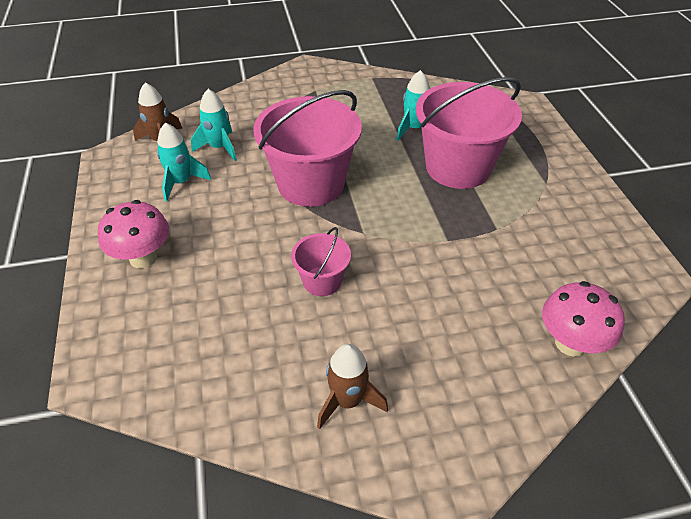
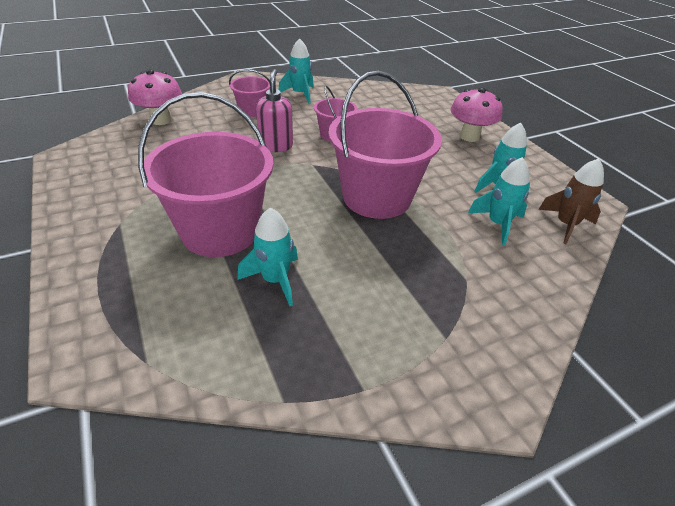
camera: 165 degrees right, 5 degrees down
brown rocket [317,344,388,429] -> turquoise rocket [278,38,314,104]
none -> pink bucket [229,69,270,117]
none -> pink soap dispenser [256,69,293,152]

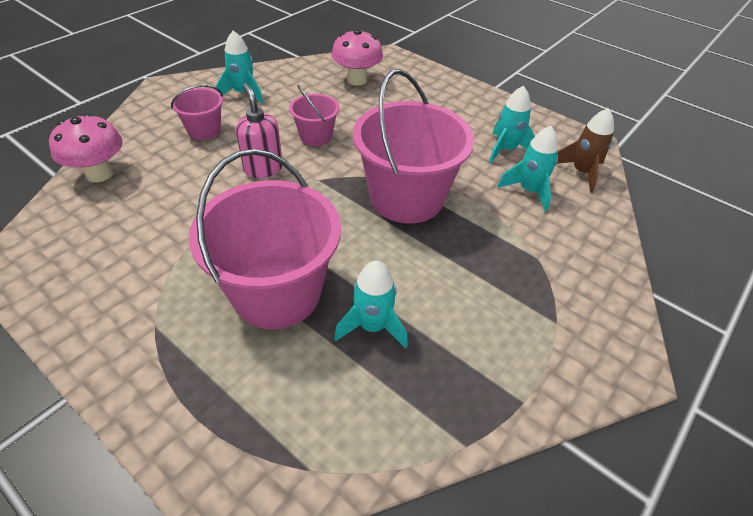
camera: 25 degrees left, 5 degrees up
pink mushroom [451,88,503,142] -> pink mushroom moved to [331,29,383,86]

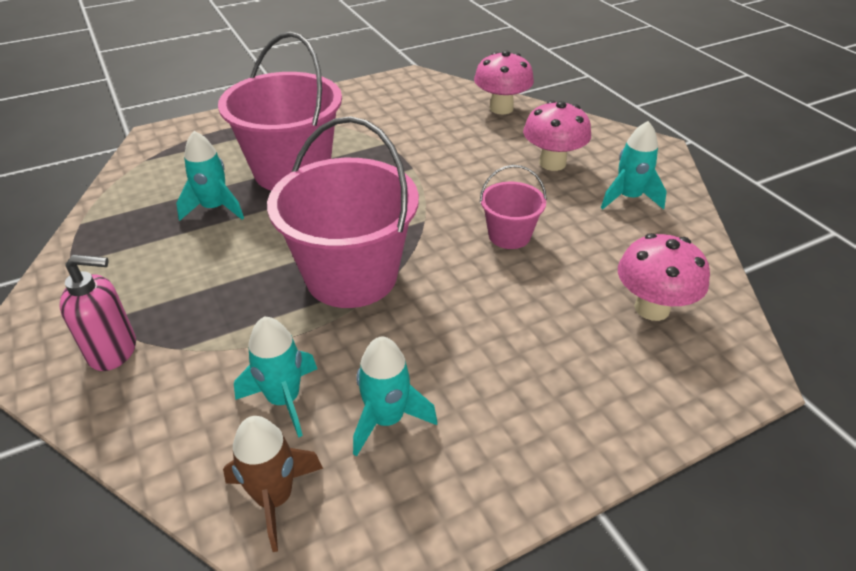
camera: 115 degrees right, 5 degrees down
pink bucket [171,85,223,140] -> pink mushroom [523,100,591,171]
pink soap dispenser [236,83,283,178] -> pink soap dispenser moved to [59,255,136,371]

